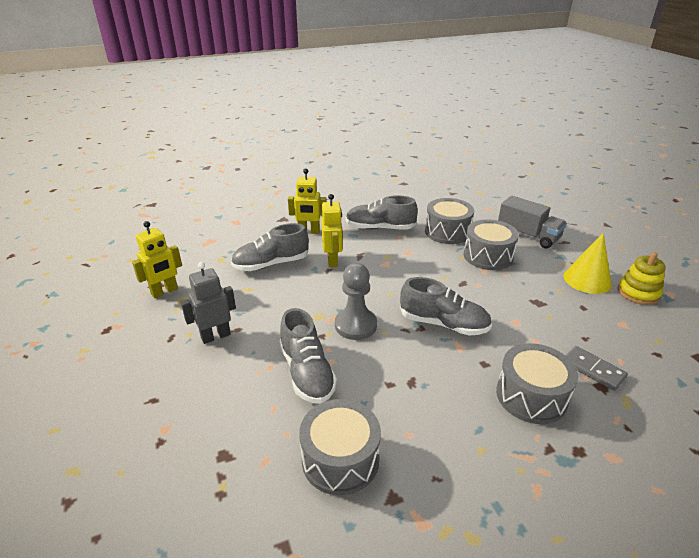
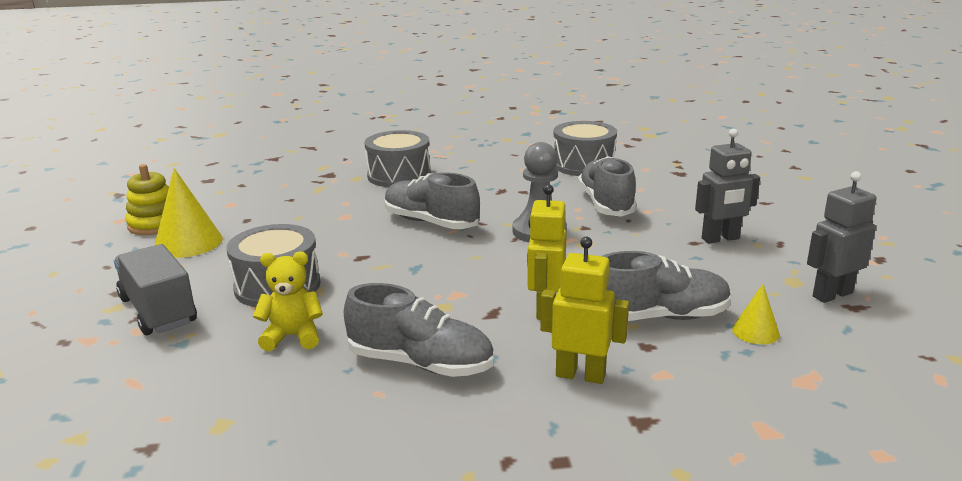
camera: 165 degrees left, 10 degrees down
yellow robot [132,221,182,298] -> grey robot [807,171,876,303]
grey drum [425,198,474,244] -> yellow teddy bear [253,252,323,351]
grey domino [566,346,628,391] -> none
none -> yellow cone [732,284,780,345]

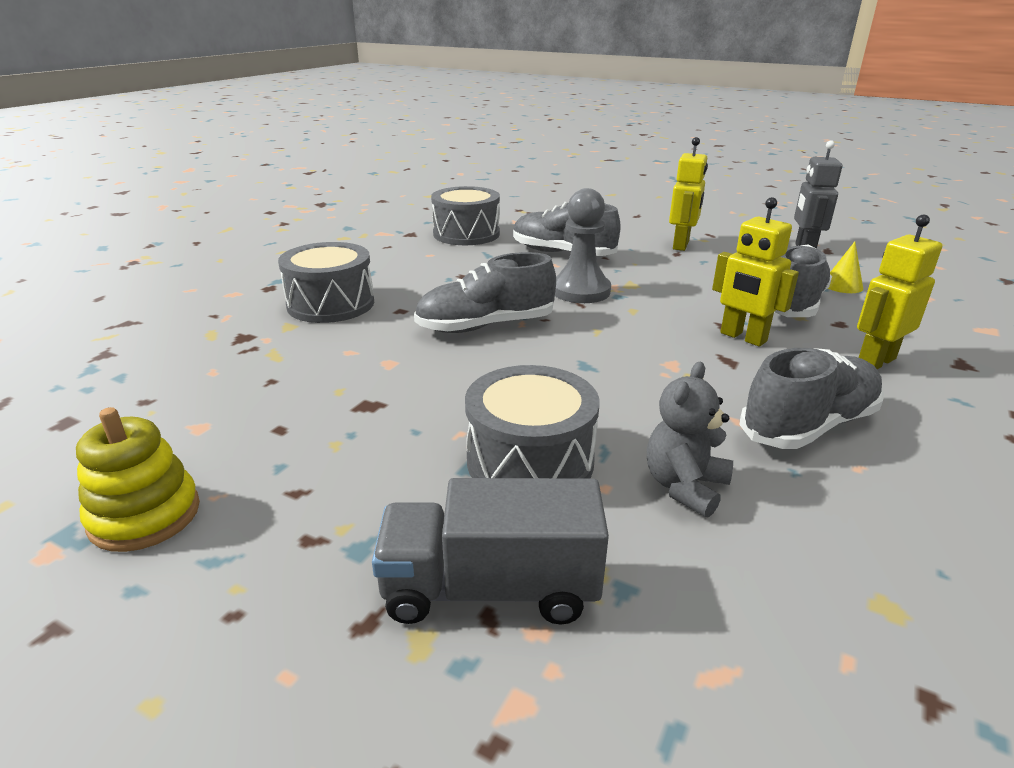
camera: 55 degrees left, 5 degrees up
yellow cone [154,168,223,258] -> none
yellow teddy bear [253,252,323,351] -> grey teddy bear [647,362,733,517]
grey robot [695,128,760,243] -> yellow robot [669,137,708,251]

